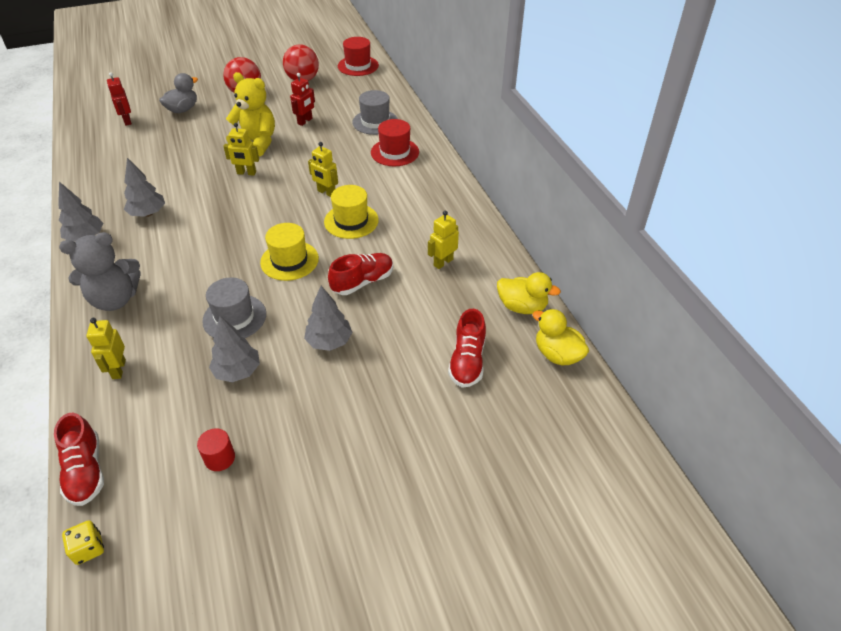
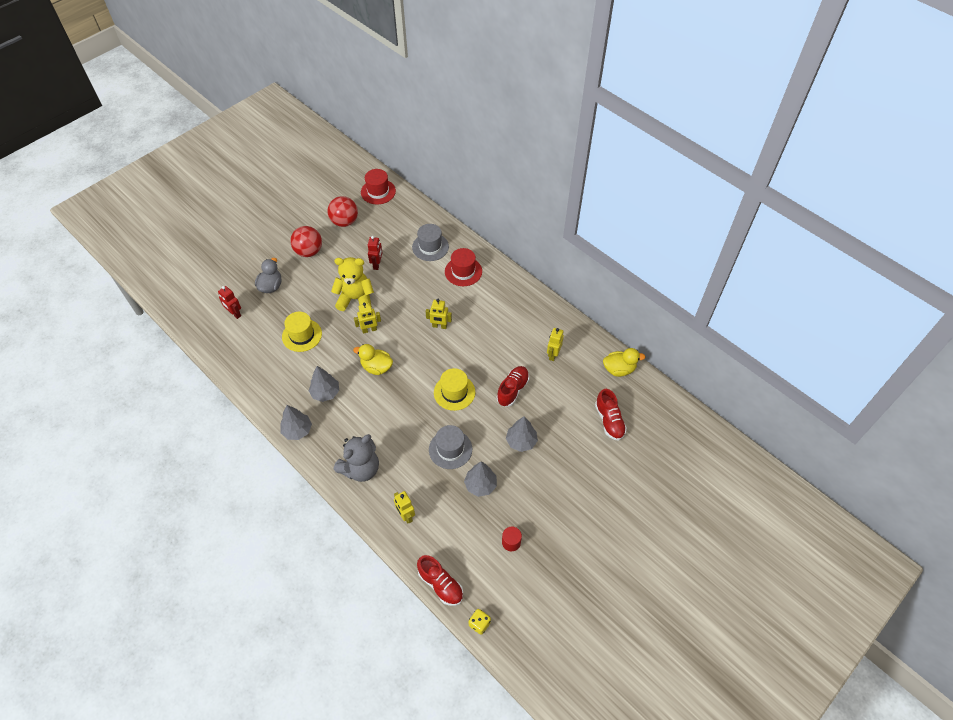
camera: 25 degrees left, 10 degrees up
yellow hat [324,185,379,239] -> yellow hat moved to [282,312,322,352]
yellow duck [532,309,589,365] -> yellow duck moved to [353,344,393,375]

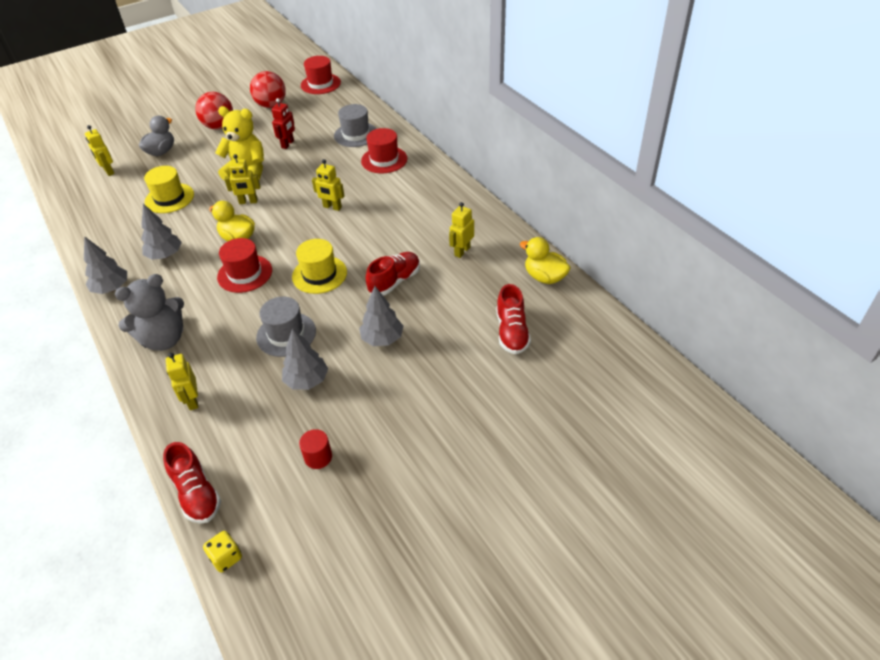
camera: 15 degrees right, 10 degrees down
red robot [218,286,241,319] -> yellow robot [85,125,114,176]
yellow duck [603,348,646,377] -> yellow duck turned 150 degrees counterclockwise [520,237,571,284]
none -> red hat [217,238,272,293]

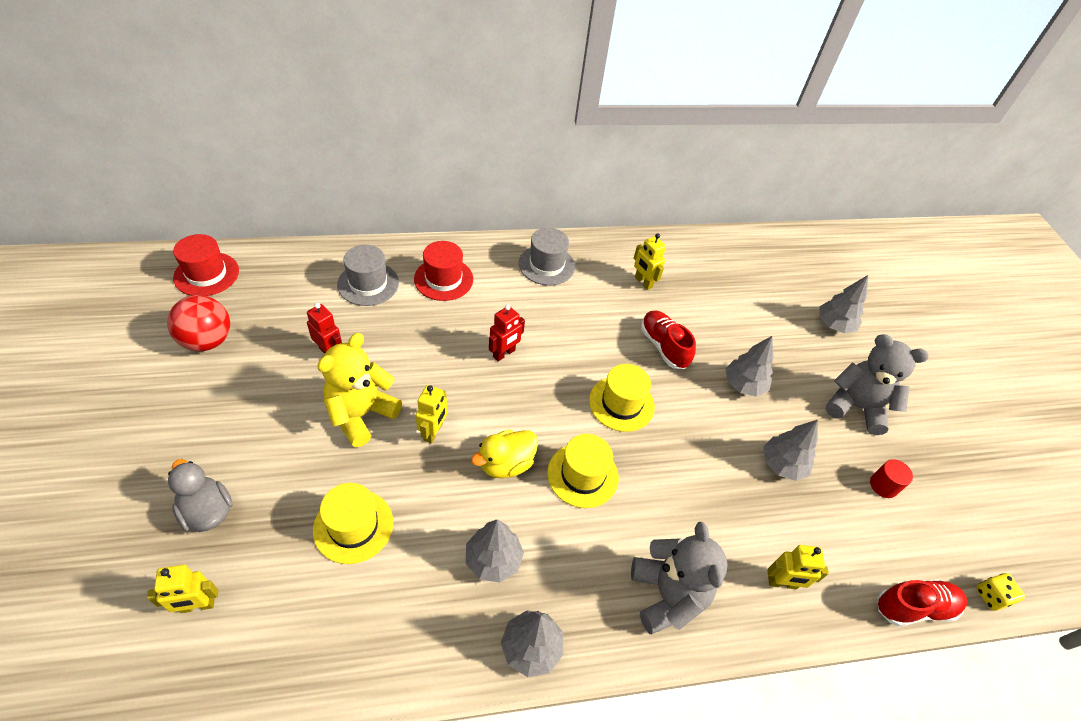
camera: 75 degrees left, 5 degrees up
red ball [195,92,233,129] -> none
red hat [217,238,272,293] -> yellow hat [547,434,619,508]
grey hat [256,297,316,357] -> grey hat moved to [519,228,575,285]
yellow robot [312,159,344,211] -> red robot [489,305,525,362]
red shoe [496,284,531,354] -> none
yellow duck [520,237,571,284] -> none
none -> grey tree [819,275,868,333]
none -> grey teddy bear [826,334,929,435]

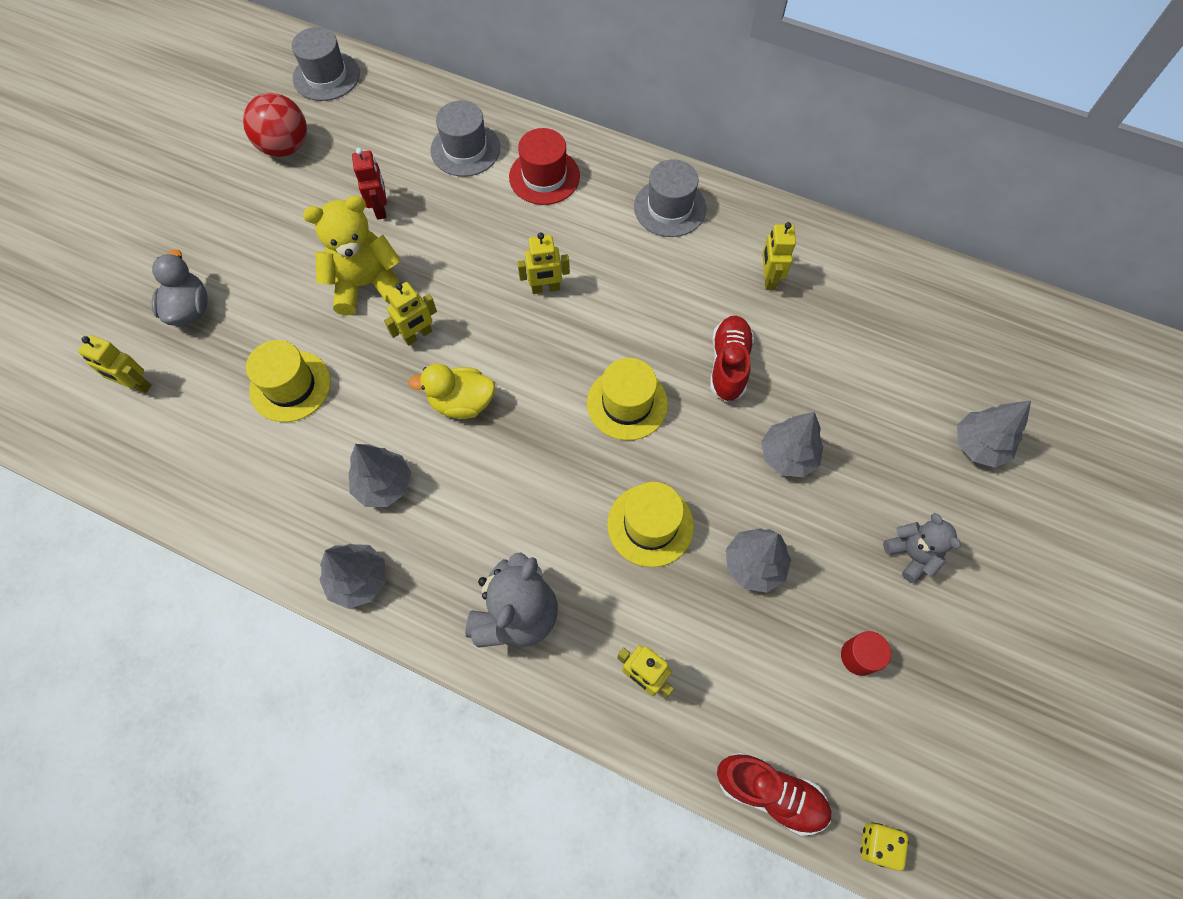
camera: 40 degrees right, 15 degrees up
red hat [173,234,239,296] -> grey hat [292,27,360,101]
red robot [489,305,525,362] -> yellow robot [517,232,570,294]
yellow hat [547,434,619,508] -> yellow hat moved to [607,482,694,567]
grey teddy bear [826,334,929,435] -> grey teddy bear [883,513,961,583], size x0.59

